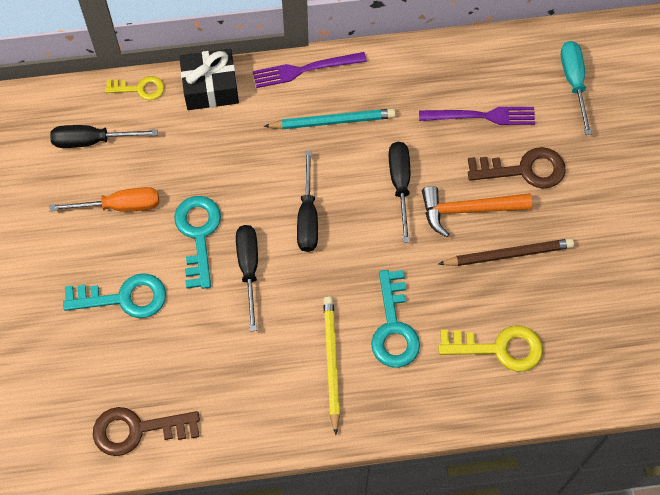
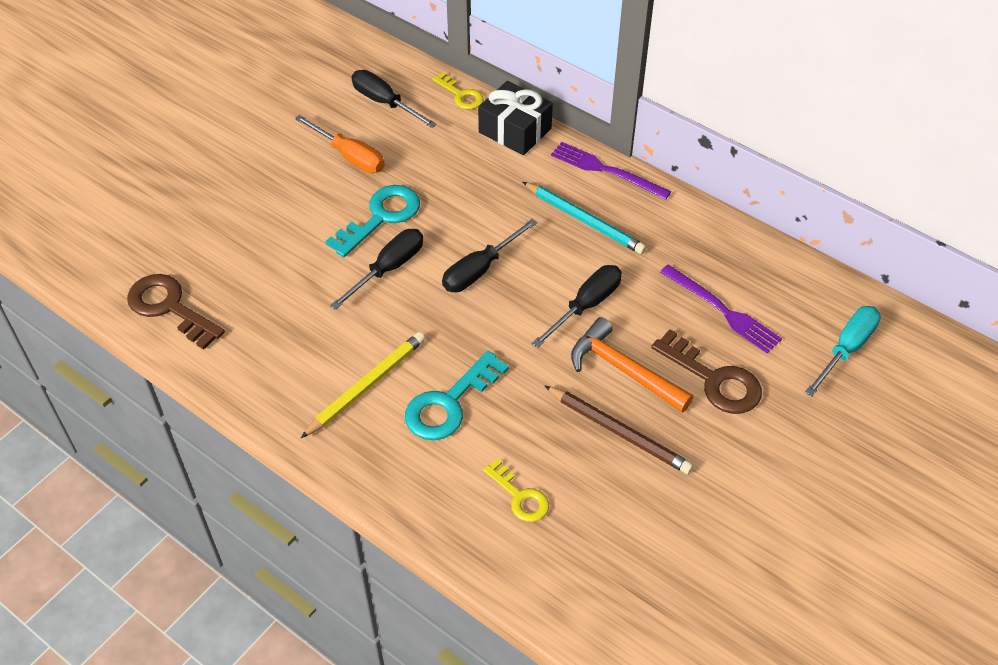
camera: 45 degrees right, 15 degrees down
turquoise key [63,273,166,318] -> none
yellow key [438,326,543,372] -> yellow key [483,459,549,522], size x0.62

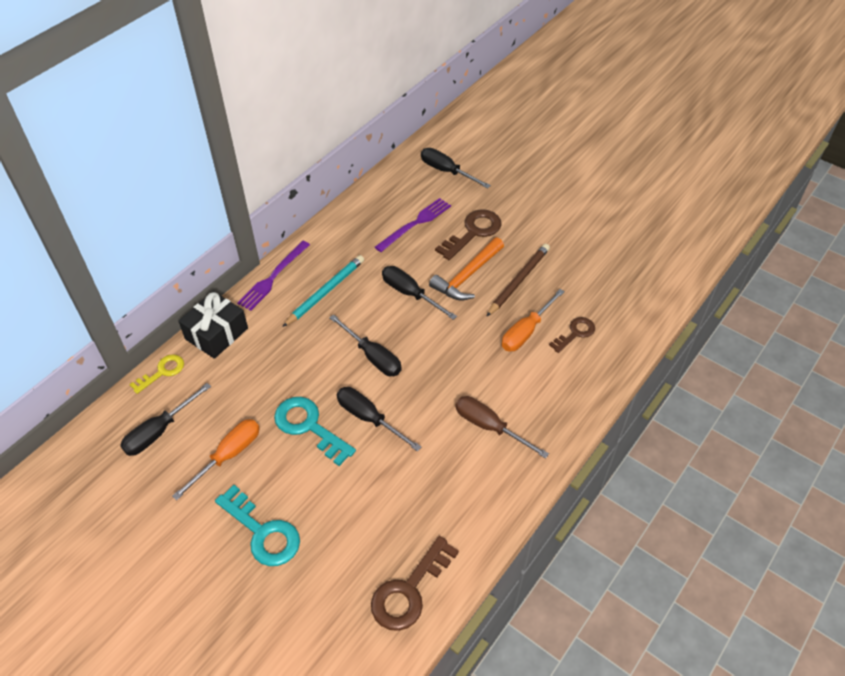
camera: 90 degrees left, 0 degrees up
yellow pencil [301,332,425,438] -> brown screwdriver [456,396,549,459]
turquoise key [405,351,509,440] -> turquoise key moved to [215,485,300,566]
yellow key [483,459,549,522] -> brown key [549,317,595,353]
turquoise screwdriver [805,306,881,397] -> black screwdriver [421,148,491,188]
none -> orange screwdriver [502,289,565,351]

